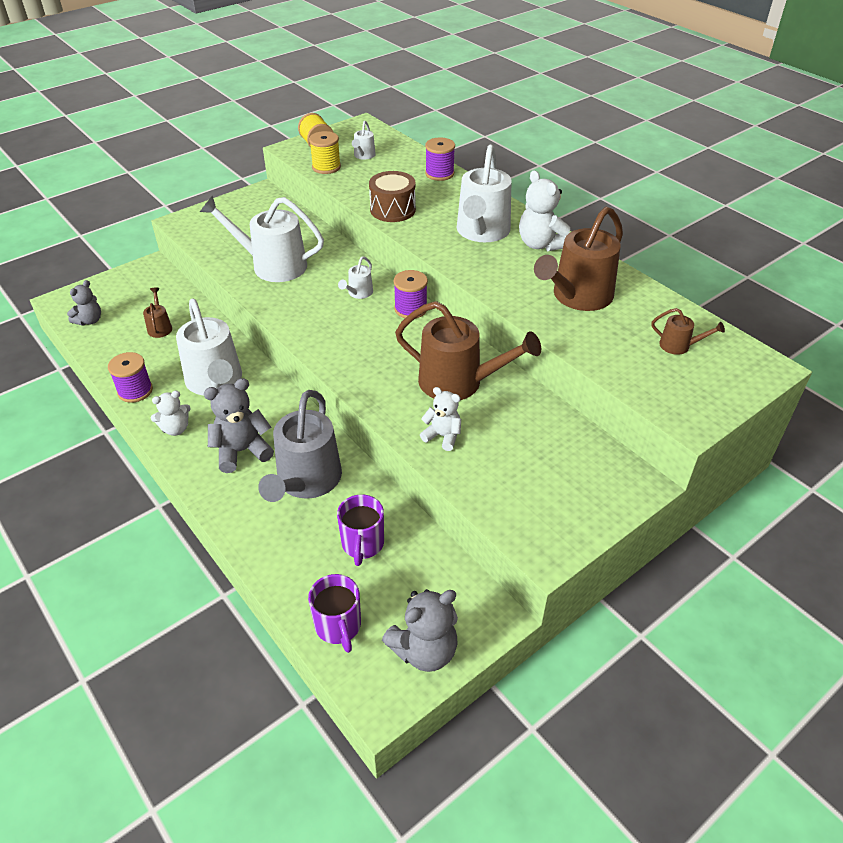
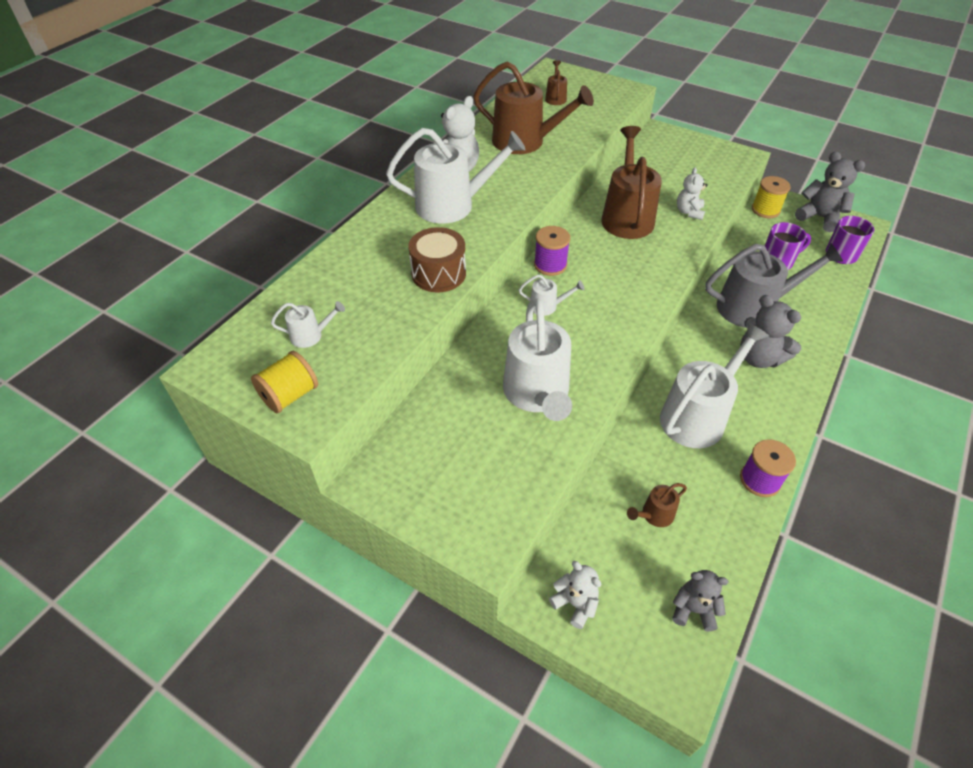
camera: 110 degrees left, 5 degrees up
white teddy bear [151,391,191,436] -> white teddy bear moved to [549,561,601,629]
yellow spool [309,131,341,174] -> yellow spool moved to [752,176,790,218]
purple spool [425,137,455,181] -> none

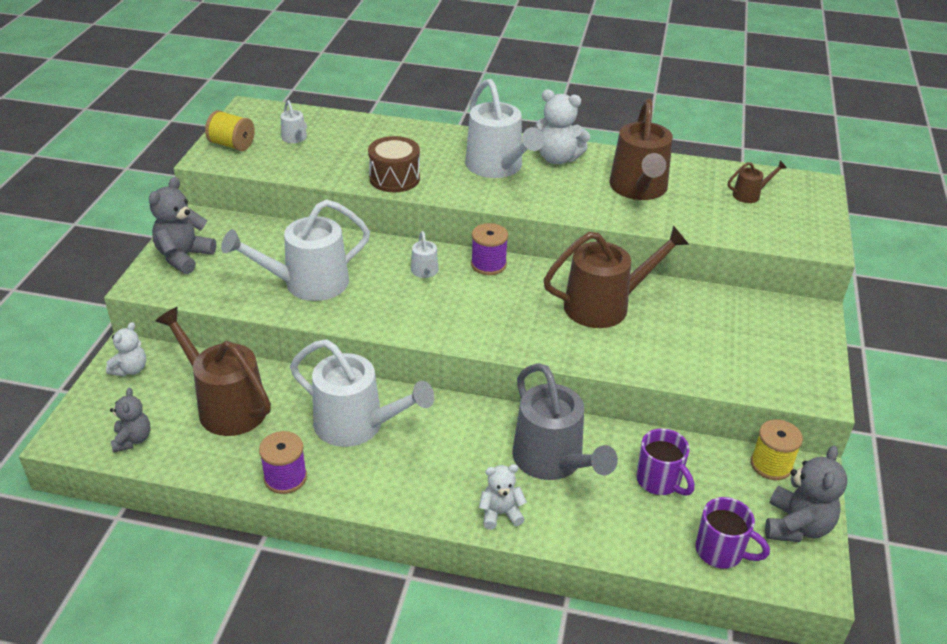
camera: 70 degrees right, 10 degrees down
brown watering can [627,483,687,527] -> brown watering can [155,307,271,436], size x2.20
white teddy bear [677,167,708,220] -> white teddy bear moved to [479,464,527,529]
grey teddy bear [740,295,801,368] -> grey teddy bear moved to [149,177,216,274]

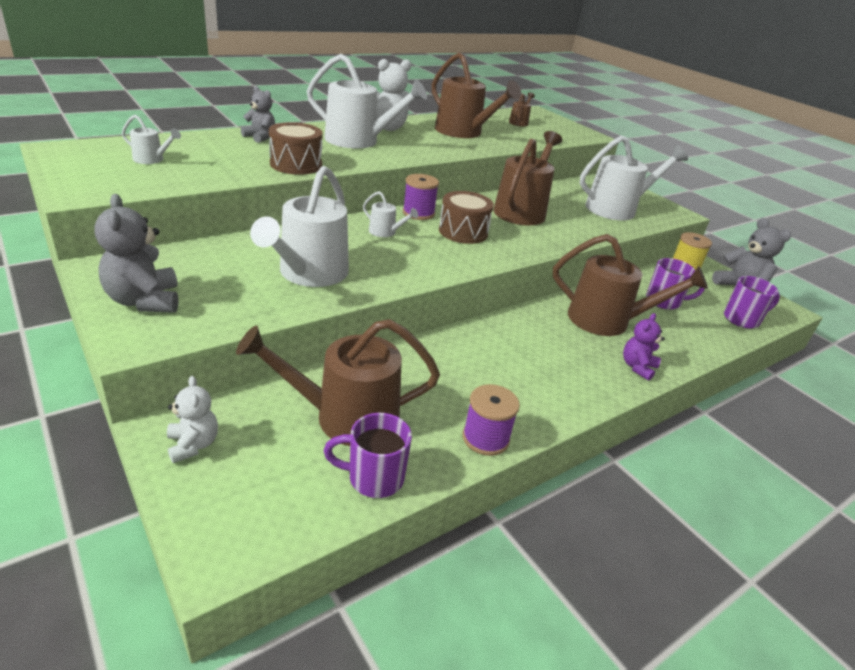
camera: 50 degrees left, 5 degrees down
grey teddy bear [110,388,150,453] -> grey teddy bear moved to [241,86,275,143]
yellow spool [205,110,255,151] -> none
white watering can [290,339,434,447] -> white watering can moved to [580,136,688,220]
white teddy bear [479,464,527,529] -> purple teddy bear [623,313,665,381]
grey watering can [512,363,618,480] -> brown watering can [553,234,708,336]
none -> purple mug [324,413,412,498]
none -> brown drum [439,191,494,244]

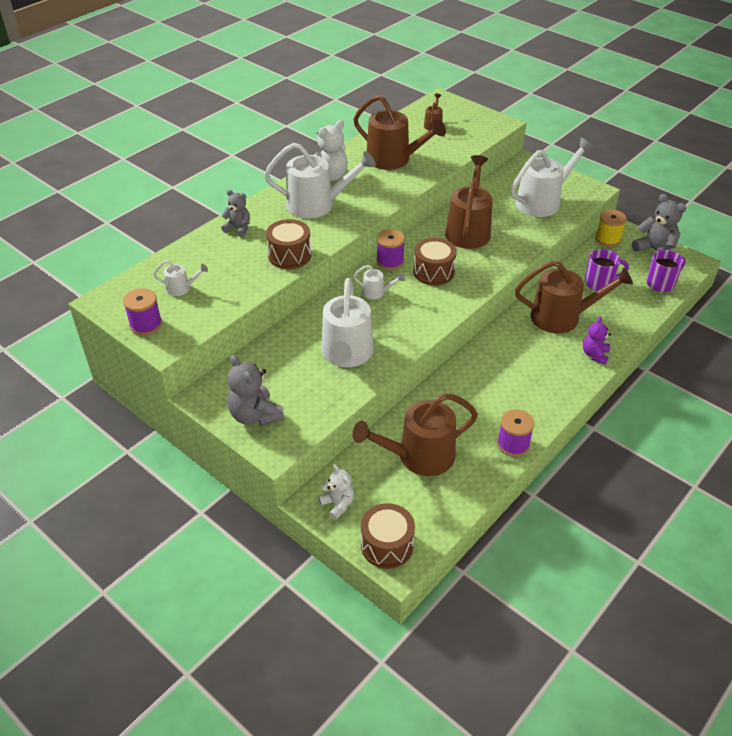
camera: 10 degrees left, 10 degrees up
purple mug [324,413,412,498] -> none
none -> purple spool [123,288,162,335]
none -> brown drum [361,503,415,569]

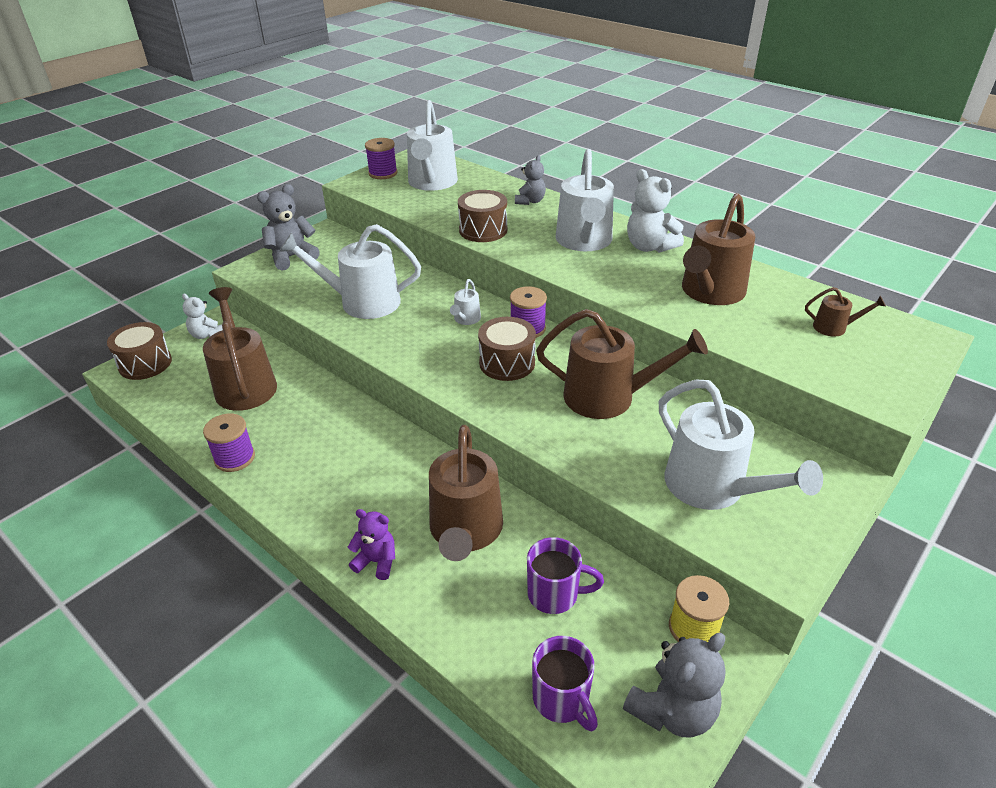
camera: 90 degrees right, 5 degrees down
white watering can [153,260,208,296] -> white watering can [407,100,458,191], size x2.20
white teddy bear [318,464,354,520] -> white teddy bear turned 75 degrees clockwise [182,294,223,339]
purple mug [585,249,629,291] -> purple mug turned 75 degrees counterclockwise [527,537,604,614]

